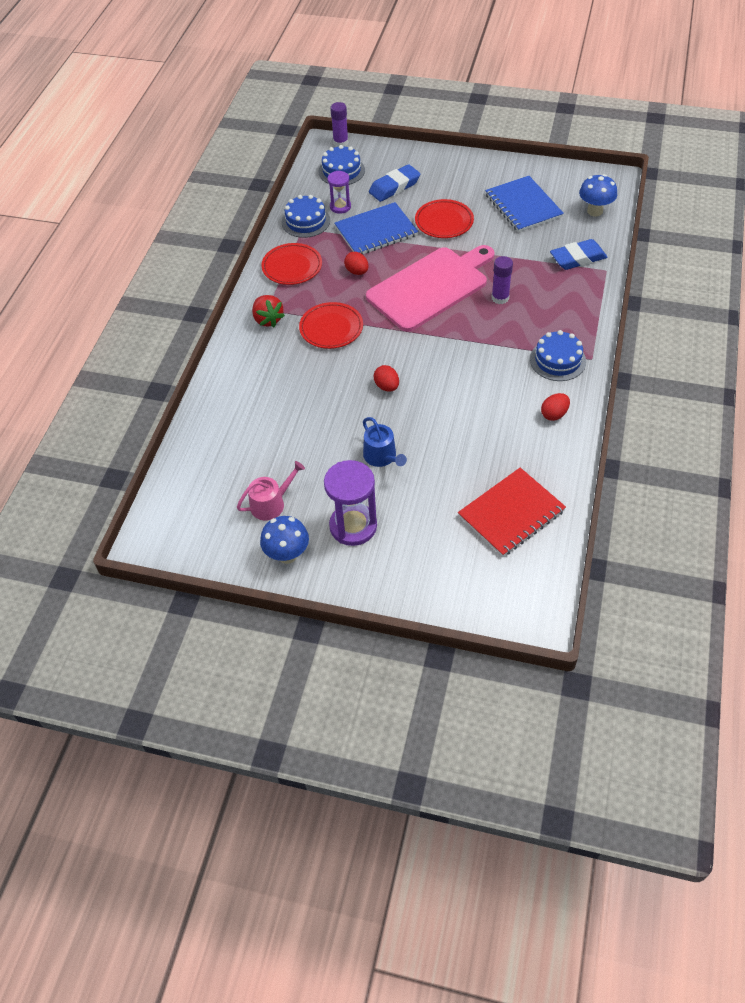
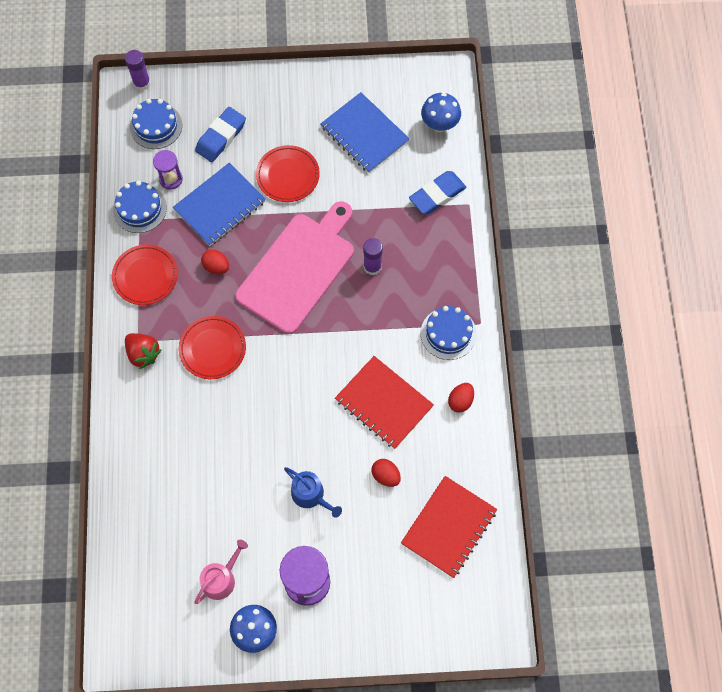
camera: 20 degrees left, 15 degrees up
red egg [374,365,399,392] -> red egg moved to [372,459,401,487]
none -> red notebook [335,356,434,449]

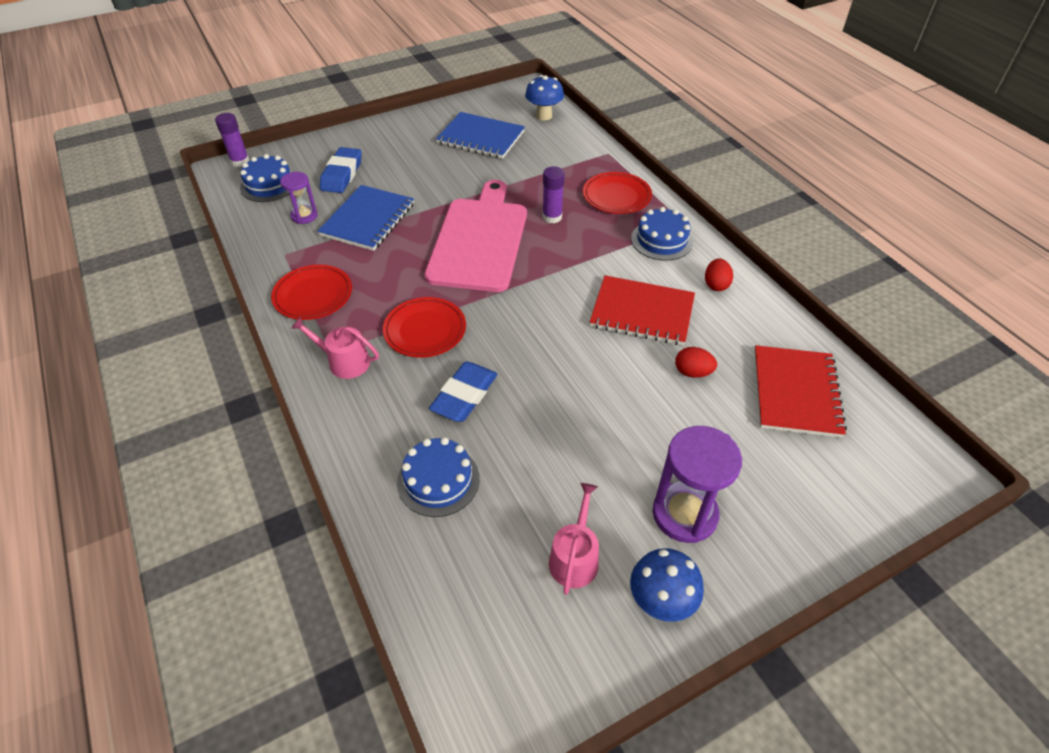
camera: 25 degrees left, 20 degrees down
blue cake [113,181,167,233] -> blue cake moved to [397,437,480,517]
red strawberry [125,333,161,369] -> pink watering can [291,317,379,379]
red egg [201,250,229,274] -> none
red plate [256,145,320,202] -> red plate moved to [583,172,652,214]
blue watering can [284,467,342,518] -> none
blue eraser [409,171,466,214] -> blue eraser moved to [429,361,498,422]

